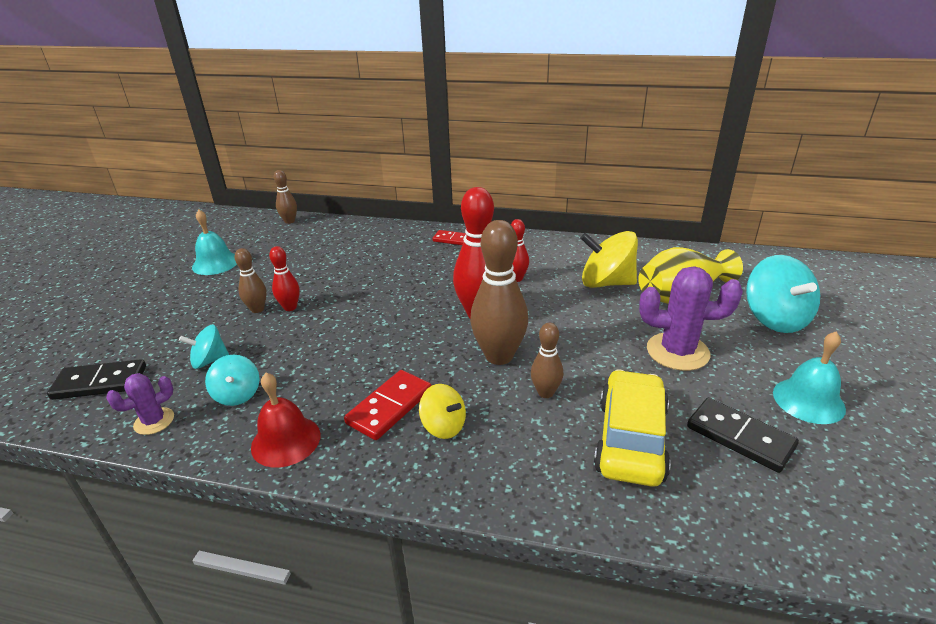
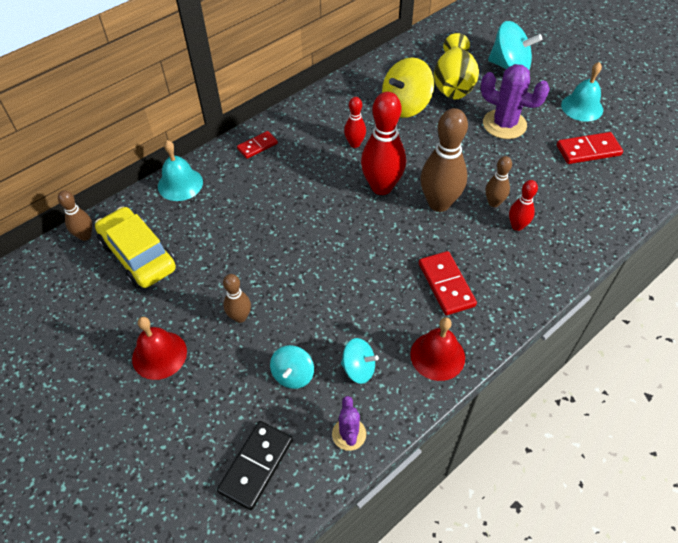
camera: 55 degrees left, 20 degrees up
turquoise bell [192,209,237,275] -> turquoise bell moved to [158,140,203,201]
red bowling pin [269,246,300,311] -> red bowling pin moved to [509,180,538,231]
yellow spinning top [419,384,466,439] -> none
yellow car [594,369,671,487] -> yellow car moved to [95,206,176,288]
purple cactus [639,266,743,371] -> purple cactus turned 75 degrees clockwise [481,64,550,139]
black domino [687,398,799,473] -> red domino [557,132,623,164]
none -> red bell [132,317,187,380]

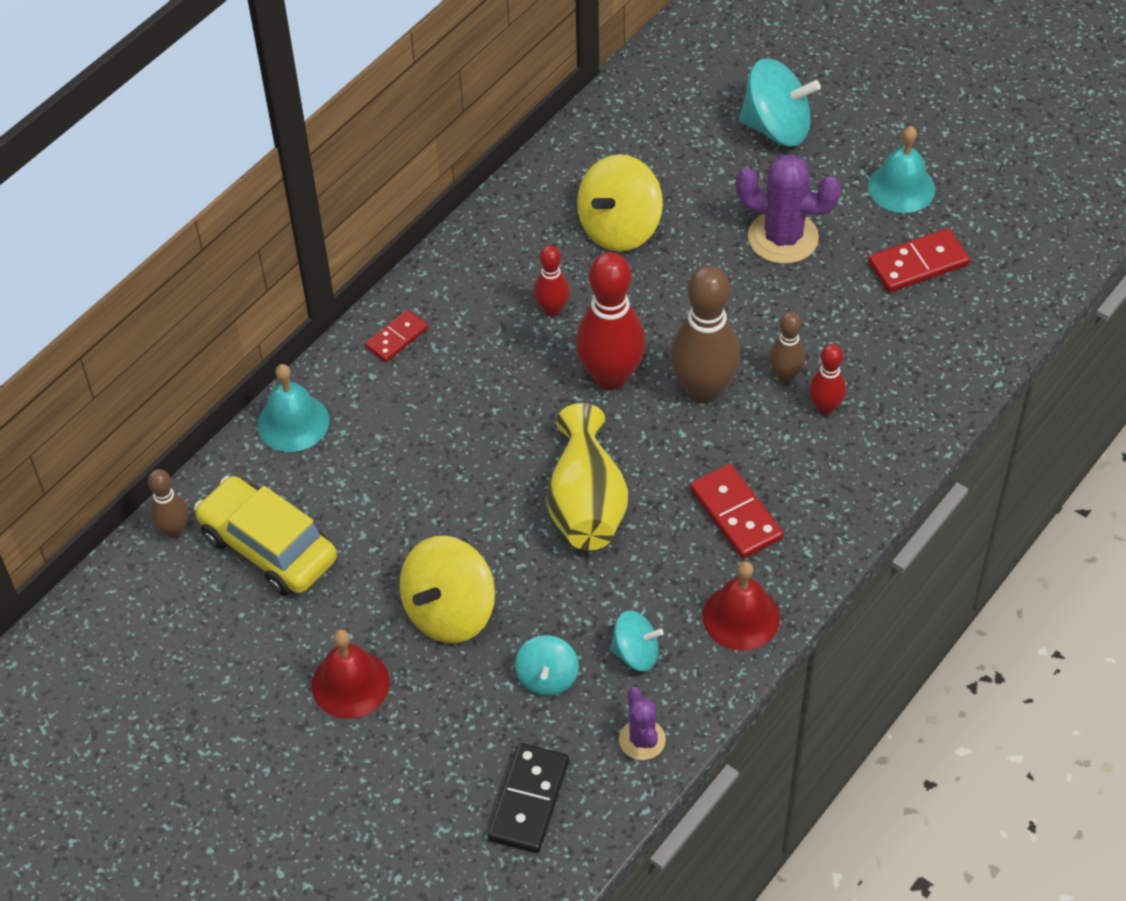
camera: 10 degrees left, 0 degrees up
brown bowling pin [223,274,251,323] -> yellow spinning top [400,536,495,643]
yellow vase [434,33,479,99] -> yellow vase moved to [546,403,628,550]

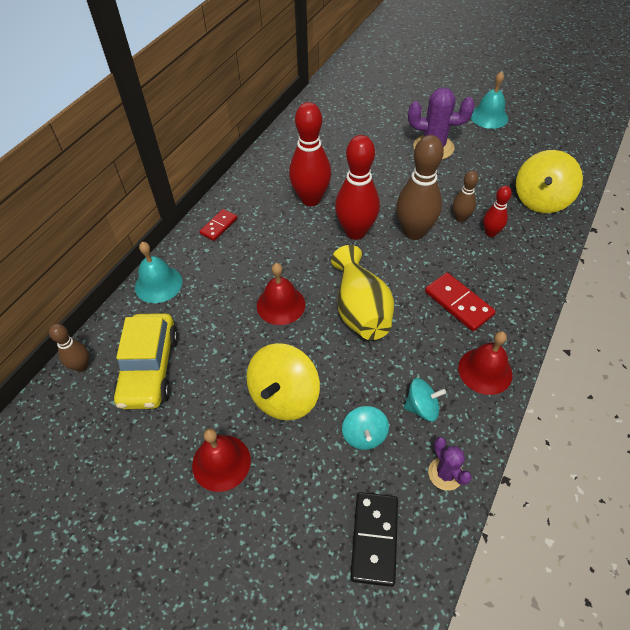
camera: 10 degrees left, 0 degrees up
yellow car [194,476,337,596] -> yellow car turned 120 degrees counterclockwise [113,313,179,409]
red bowling pin [534,245,569,316] -> red bowling pin [289,102,331,206], size x1.90
yellow spinning top [577,154,663,252] -> yellow spinning top moved to [516,150,583,213]
turquoise spinning top [739,58,821,146] -> none
red domino [868,228,970,293] -> none
none -> red bell [257,263,305,325]

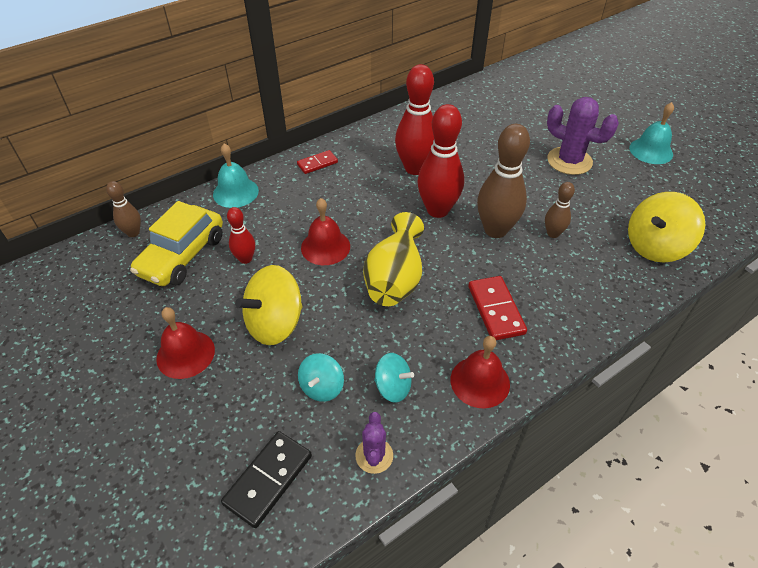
camera: 25 degrees right, 5 degrees down
red bowling pin [483,186,512,237] -> red bowling pin moved to [227,207,255,264]

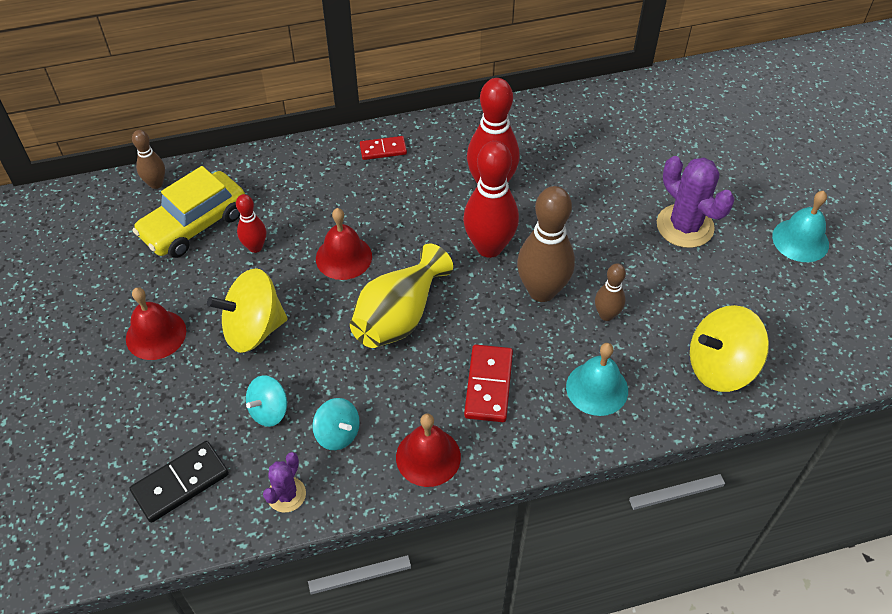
camera: 20 degrees right, 5 degrees up
turquoise bell [213,143,259,208] -> turquoise bell moved to [566,343,628,416]

